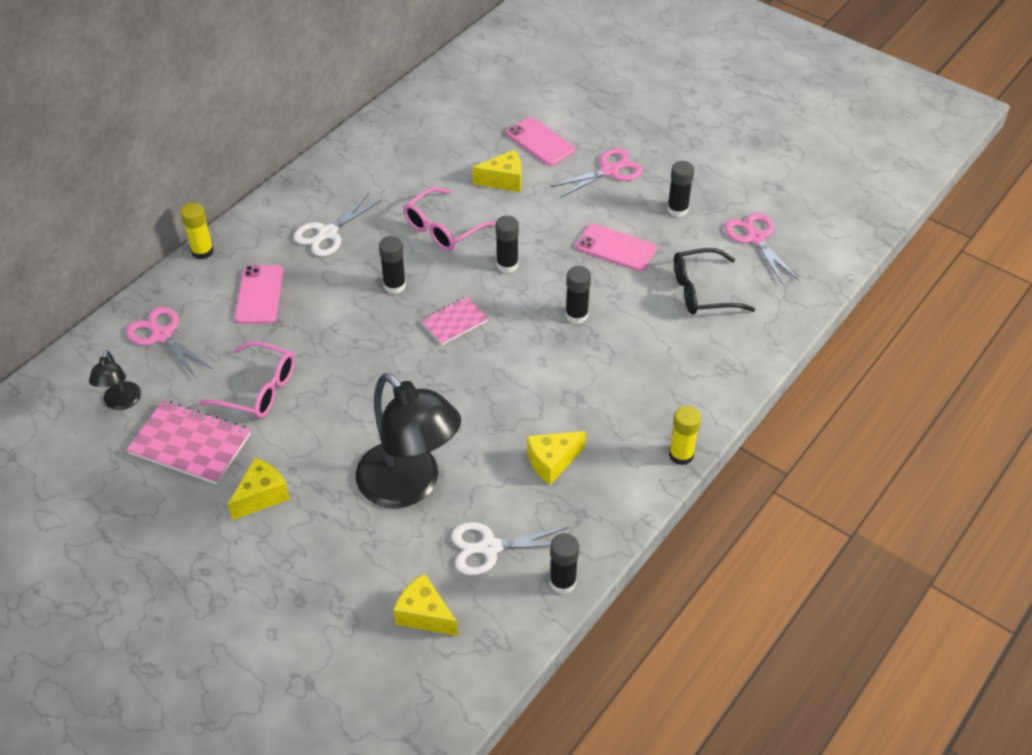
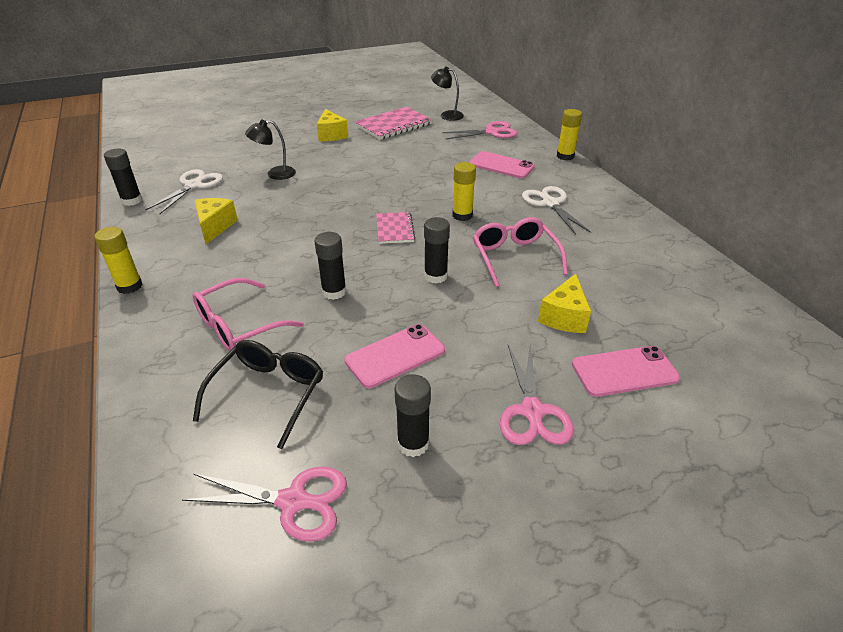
camera: 120 degrees right, 10 degrees down
pink glasses [199,341,295,418] -> pink glasses moved to [193,278,304,351]
black lamp [356,373,461,508] -> black lamp [245,120,296,180], size x0.47
black glue stick [379,236,406,294] -> yellow glue stick [452,162,476,221]
yellow cheese [394,573,458,636] -> none

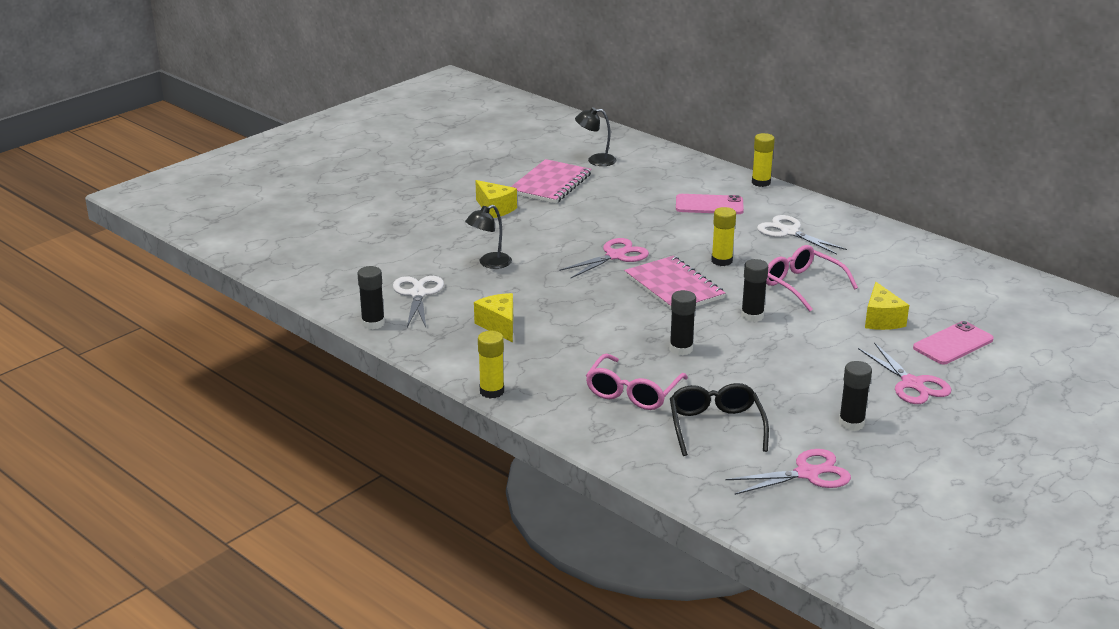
camera: 25 degrees left, 10 degrees down
pink phone [344,324,445,388] -> none
pink notebook [376,212,415,244] -> pink notebook [624,256,725,311], size x1.68
pink scissors [442,121,517,139] -> pink scissors moved to [559,238,649,278]

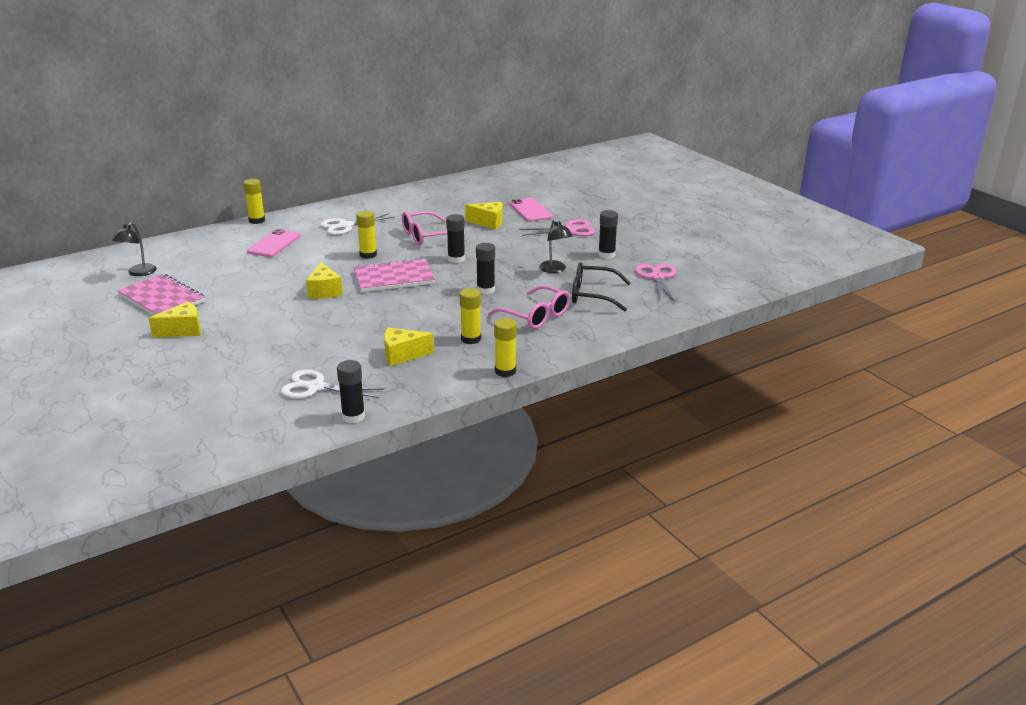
camera: 75 degrees left, 0 degrees up
black lamp [465,205,512,269] -> black lamp moved to [539,219,573,273]
pink scissors [559,238,649,278] -> yellow cheese [306,262,343,299]
none -> yellow glue stick [460,288,481,344]

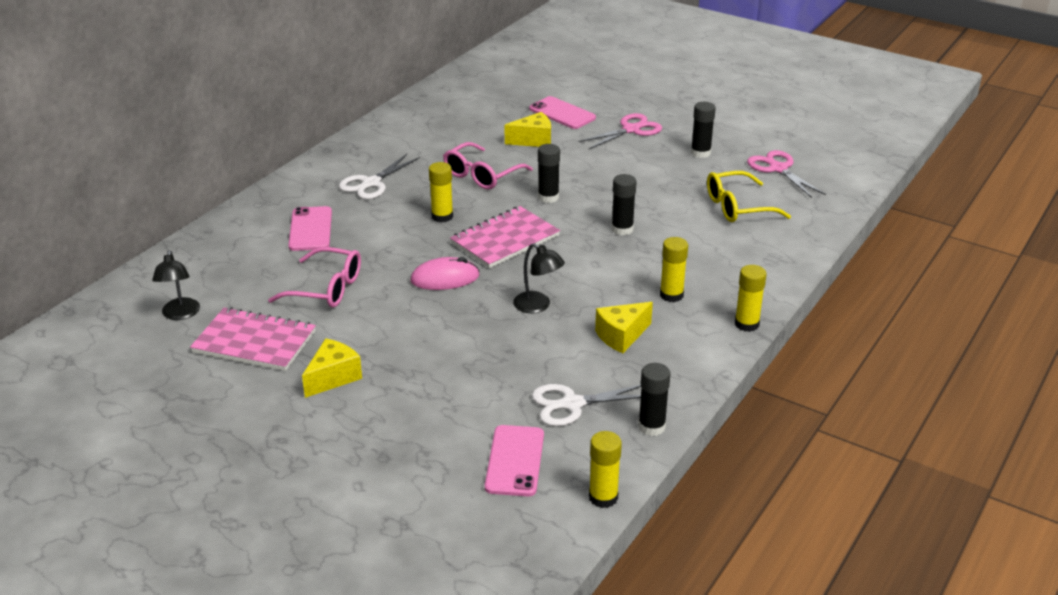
camera: 25 degrees left, 5 degrees up
yellow glue stick [243,179,265,224] -> yellow glue stick moved to [589,431,622,508]
yellow cheese [306,262,343,299] -> pink mouse [410,257,480,290]
pink glasses [488,285,570,329] -> pink glasses moved to [268,247,361,308]
black lamp [539,219,573,273] -> black lamp moved to [513,243,565,313]
black glasses [572,262,631,311] -> yellow glasses [707,171,791,222]
none -> pink phone [485,425,544,496]

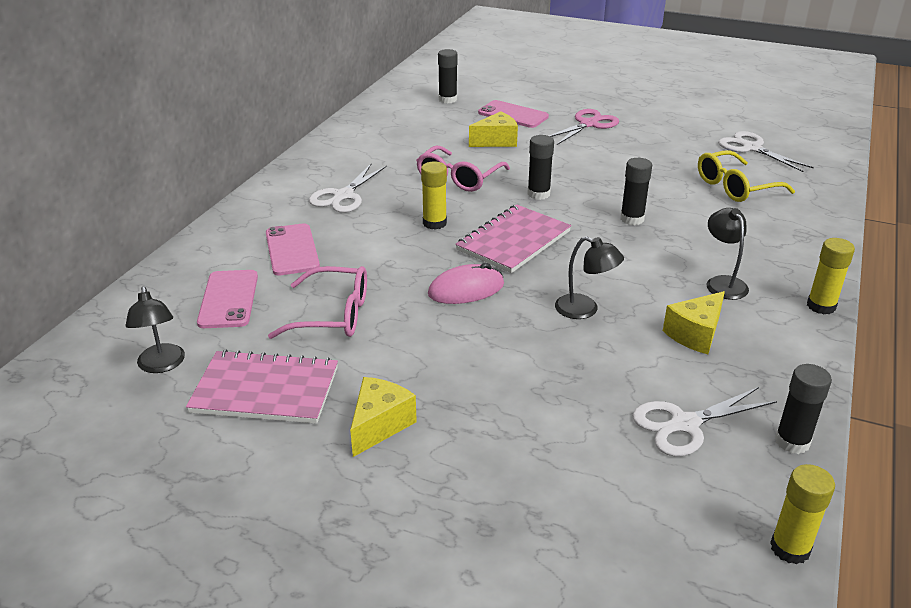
camera: 10 degrees left, 0 degrees up
pink phone [485,425,544,496] -> pink phone moved to [197,270,258,328]
yellow glue stick [660,237,688,302] -> black lamp [707,208,749,300]
black glue stick [691,102,716,158] -> black glue stick moved to [438,49,458,103]
pink scissors [747,150,826,198] -> white scissors [718,131,814,172]

